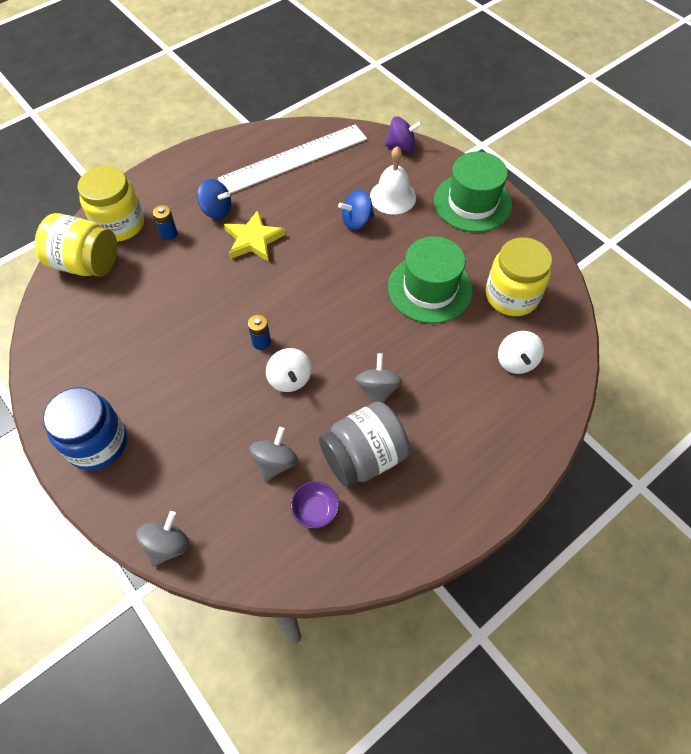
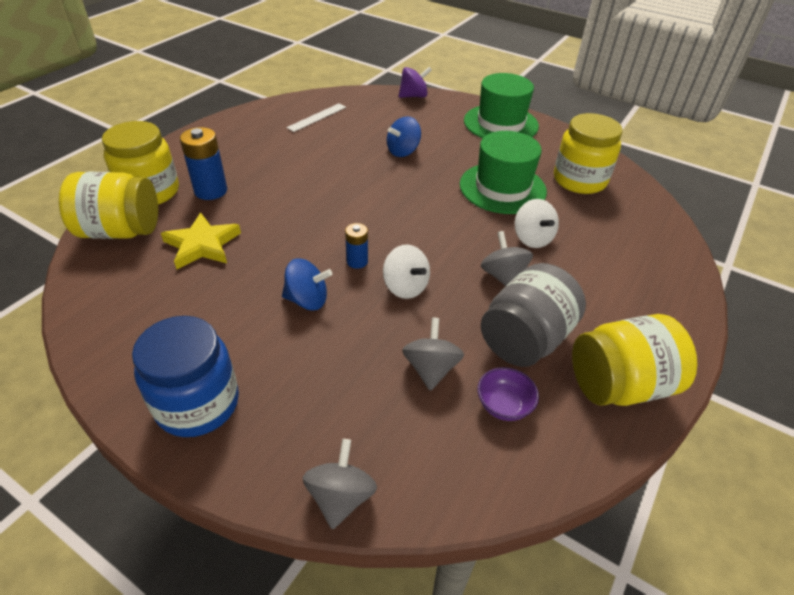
camera: 20 degrees left, 15 degrees down
blue battery [153,205,178,240] -> blue battery [180,127,227,200], size x1.71
blue spinning top [197,179,231,219] -> blue spinning top moved to [282,259,332,311]
white ruler [218,125,367,194] -> white ruler [286,104,346,132], size x0.45
yellow star [224,210,286,262] -> yellow star moved to [161,213,241,269]
white bell [370,146,416,214] -> none
white spinning top [498,331,544,374] -> white spinning top moved to [515,199,559,248]
none -> yellow jar [572,314,697,406]

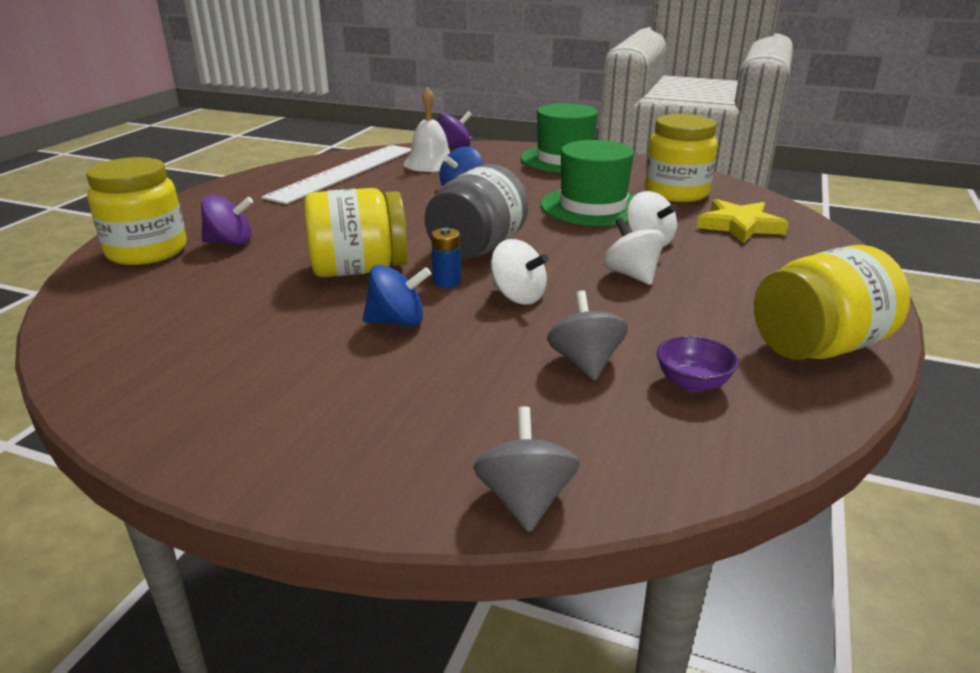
camera: 10 degrees left, 15 degrees down
yellow jar [59,172,158,239] -> yellow jar moved to [304,188,408,277]
blue jar [132,316,239,437] -> none
yellow star [161,213,241,269] -> yellow star moved to [696,199,789,243]
blue battery [180,127,227,200] -> purple spinning top [201,195,253,245]
white ruler [286,104,346,132] -> white ruler [262,145,411,205], size x2.22
grey spinning top [481,231,533,286] -> white spinning top [604,217,665,285]
grey jar [481,263,586,367] -> grey jar moved to [425,164,529,260]
none -> white bell [404,87,450,172]

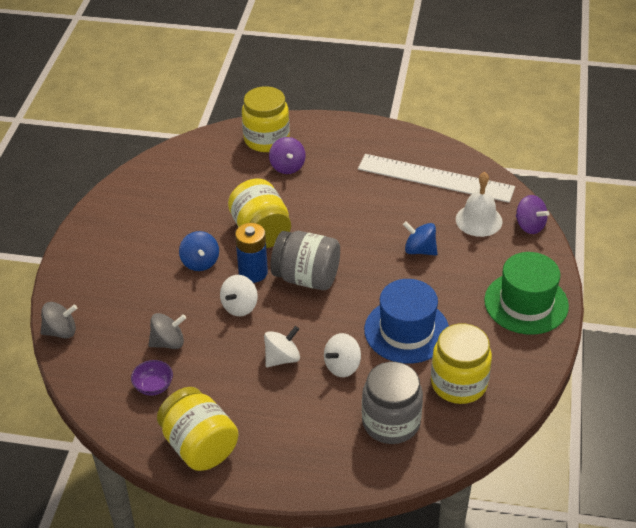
camera: 80 degrees right, 15 degrees up
blue battery [431,228,461,288] -> blue battery [235,223,268,283], size x1.71
green hat [541,140,635,226] -> blue hat [364,279,449,363]
yellow star [696,199,789,243] -> grey jar [362,362,423,444]

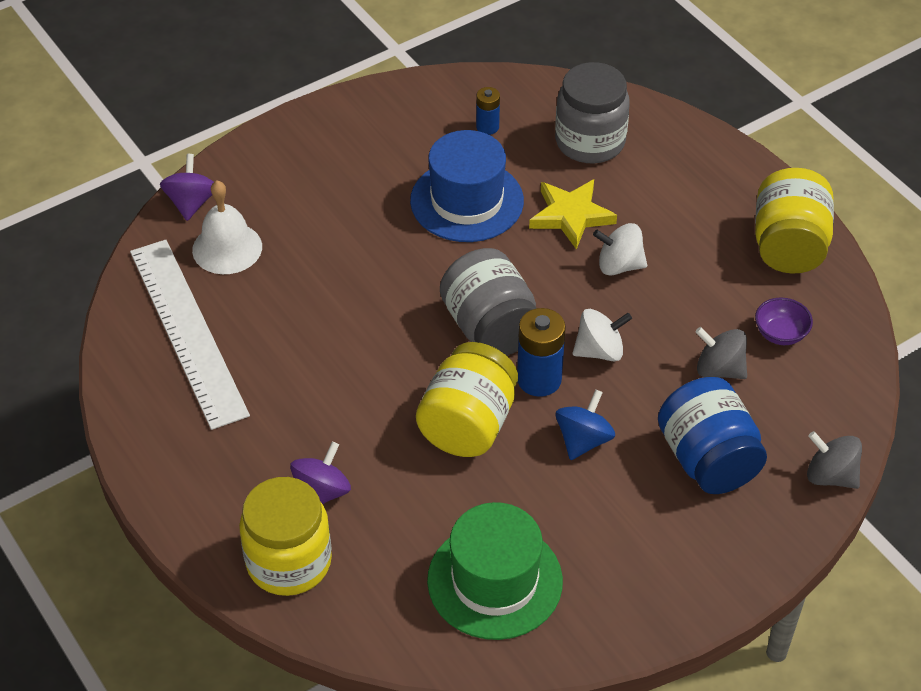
camera: 135 degrees left, 5 degrees up
white spinning top [324,333,361,377] -> yellow star [529,180,617,250]
blue spinning top [403,222,438,255] -> none
yellow jar [431,324,492,404] -> blue battery [476,87,500,135]
green hat [484,252,569,335] -> green hat moved to [427,502,563,640]
none -> blue jar [658,377,767,494]

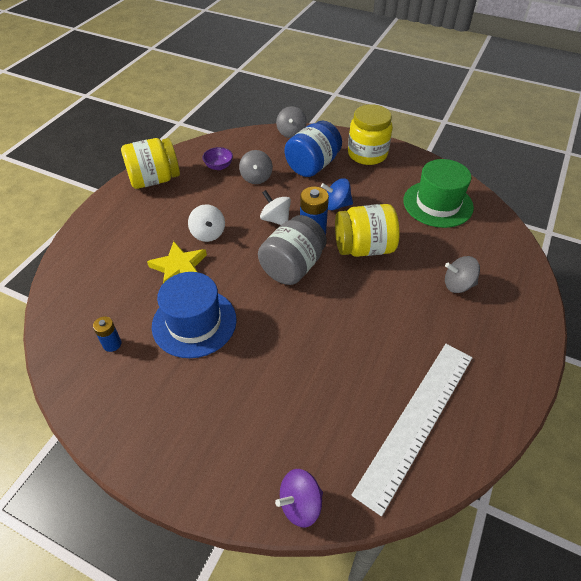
camera: 120 degrees left, 0 degrees up
white bell [192,180,262,274] -> none
yellow jar [239,477,332,596] -> yellow jar moved to [348,105,393,165]
purple spinning top [290,441,351,504] -> grey spinning top [445,256,480,293]
grey jar [555,62,630,163] -> none

